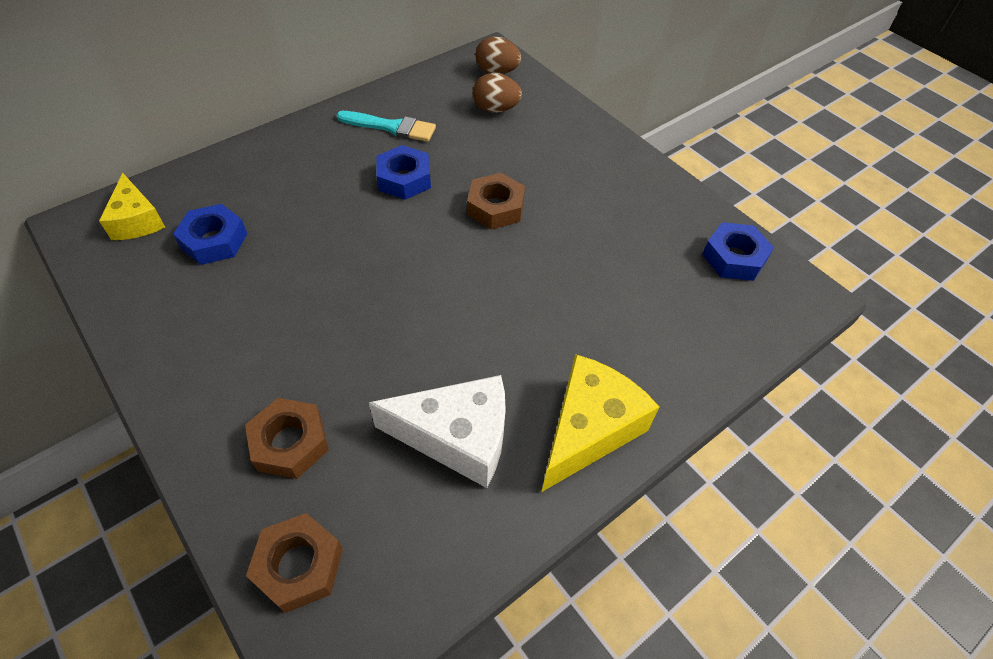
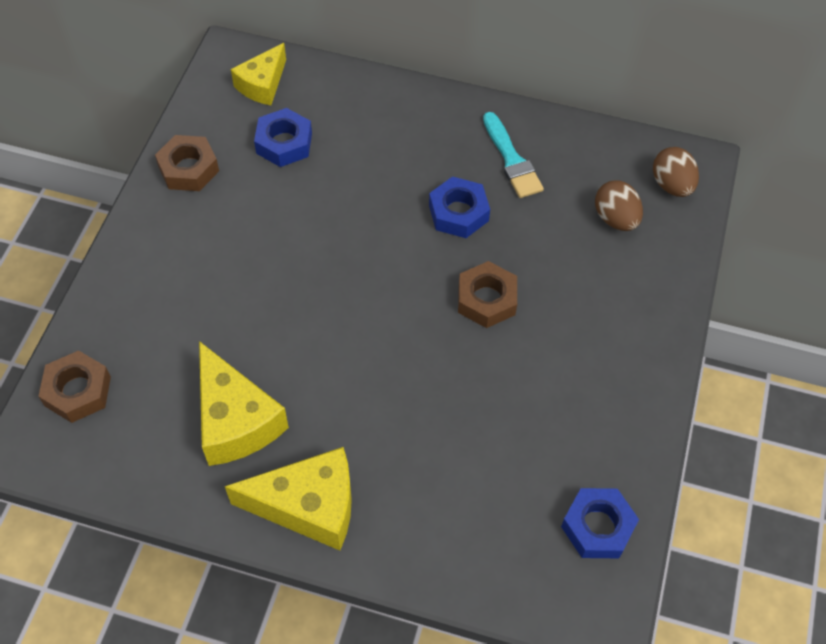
camera: 55 degrees right, 5 degrees up
brown nut [245,398,329,479] -> brown nut moved to [155,135,219,191]
white cheese [368,375,506,488] -> yellow cheese [199,341,289,466]

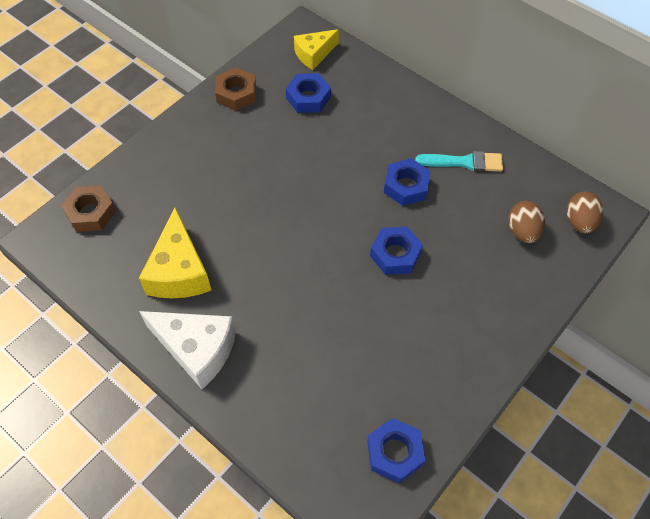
camera: 25 degrees right, 0 degrees up
yellow cheese [225,447,352,551] -> white cheese [139,311,236,389]
brown nut [458,261,517,328] -> blue nut [370,227,423,275]
turquoise brush [483,112,544,198] -> turquoise brush turned 90 degrees counterclockwise [415,151,503,172]

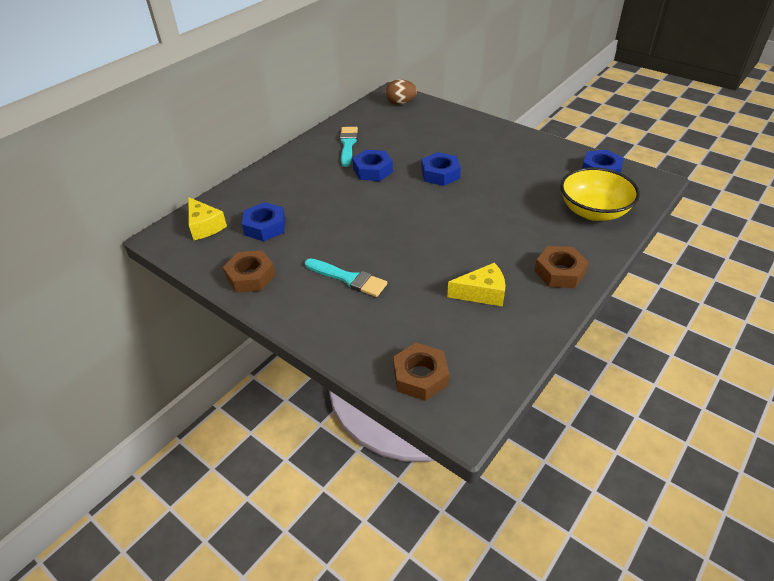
camera: 90 degrees left, 15 degrees down
yellow cheese [139,208,211,298] -> yellow cheese [447,263,505,307], size x0.65
white cheese [139,311,236,389] -> brown nut [534,246,589,288]
brown egg [508,201,545,243] -> none
none -> turquoise brush [305,258,387,297]
none -> yellow bowl [560,167,640,221]

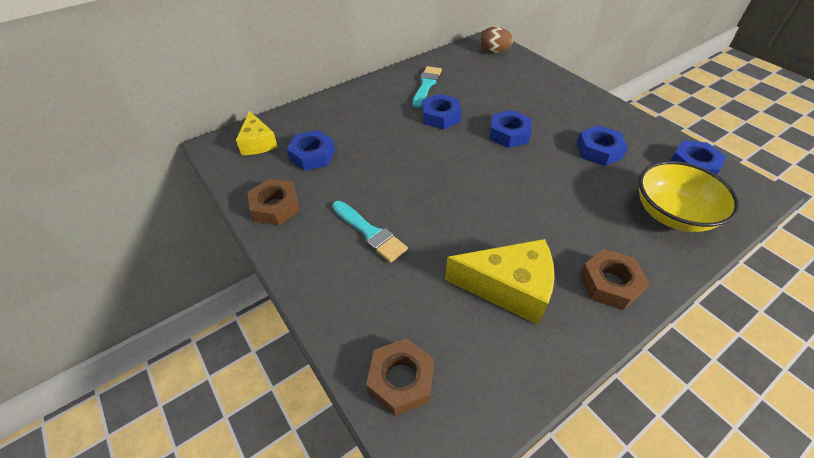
camera: 15 degrees right, 5 degrees up
yellow cheese [447,263,505,307] -> yellow cheese [445,239,554,325], size x1.54
none -> blue nut [577,125,628,166]

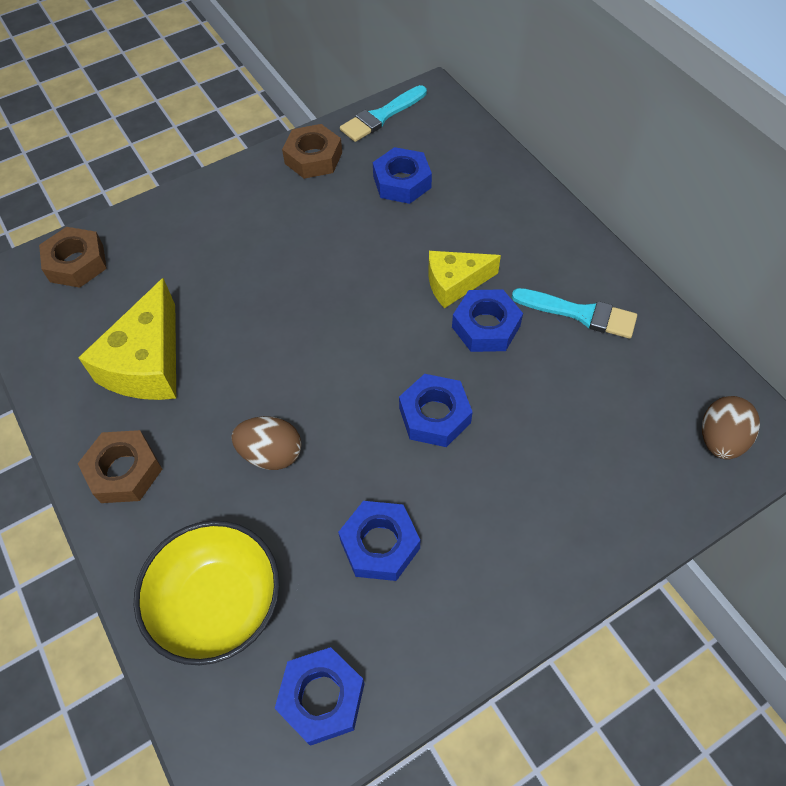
camera: 95 degrees right, 10 degrees up
yellow cheese [236,111,278,155] -> yellow cheese moved to [428,251,501,308]
turquoise brush [332,201,408,263] -> turquoise brush moved to [340,85,427,142]
none -> brown egg [231,416,301,470]

